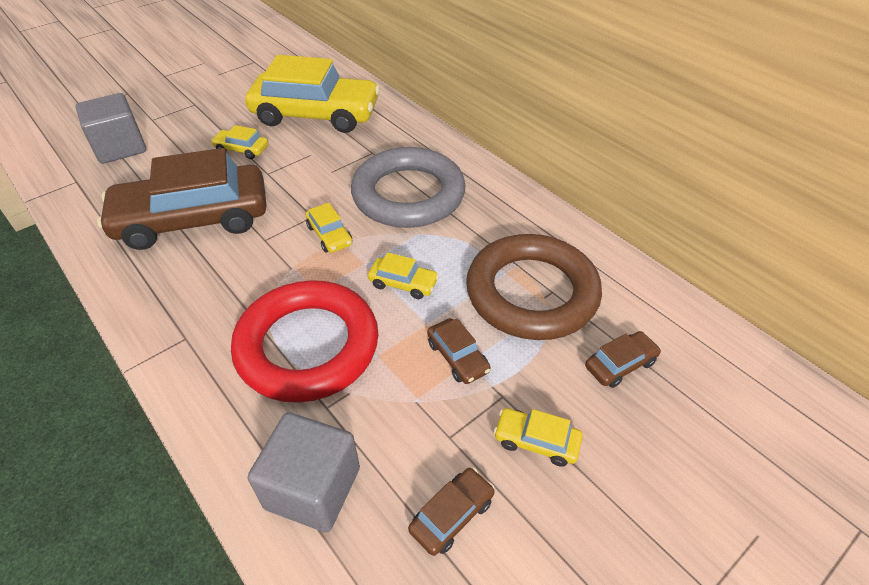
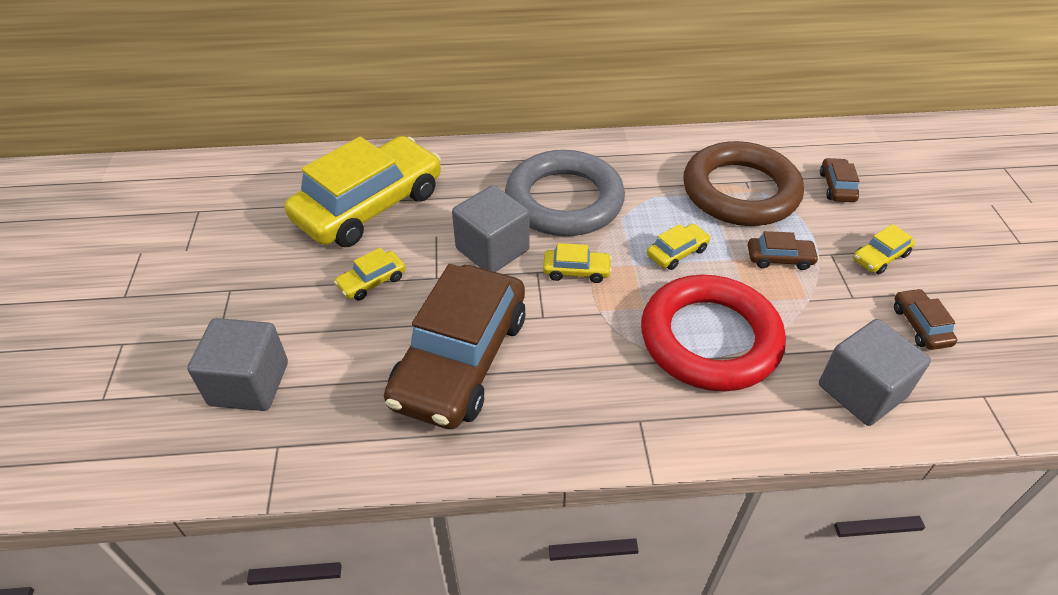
camera: 55 degrees left, 0 degrees up
none -> grey cube [452,185,529,272]

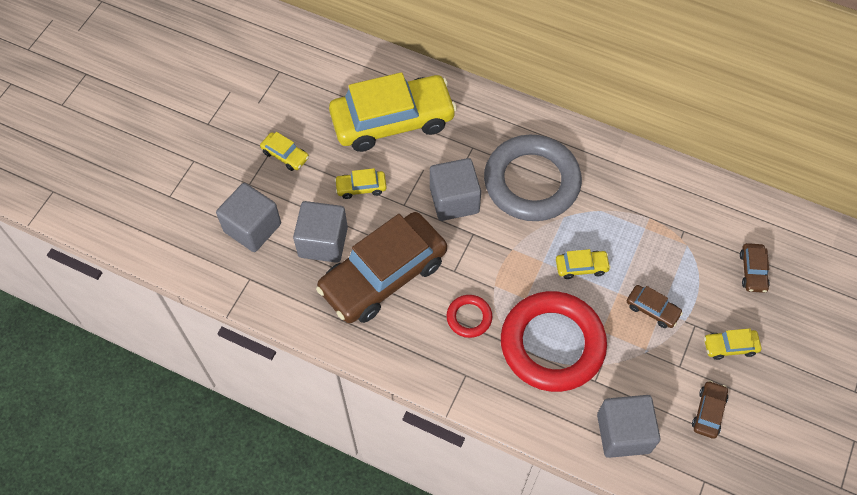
camera: 30 degrees right, 15 degrees up
yellow car [543,243,612,283] -> yellow car moved to [260,132,309,171]
brown ring [683,141,804,226] -> none
brown car [820,158,859,202] -> brown car turned 150 degrees clockwise [740,243,770,293]
none -> grey cube [293,201,348,263]
none -> red ring [446,295,492,338]

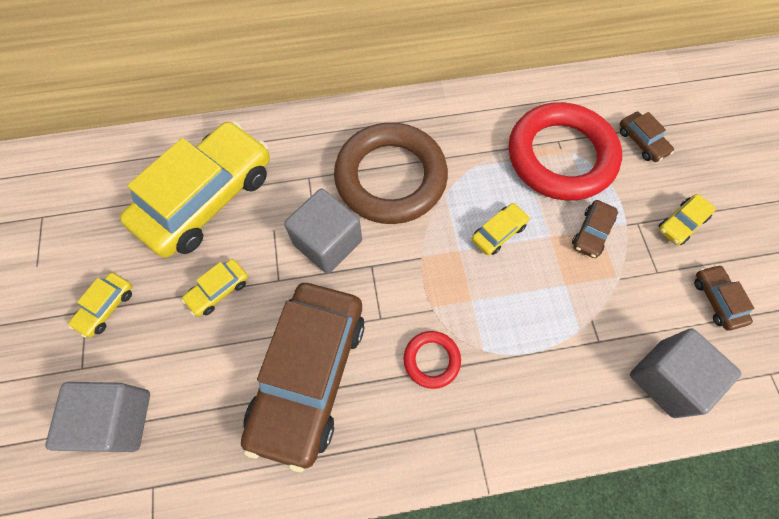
camera: 35 degrees left, 5 degrees up
yellow car [260,132,309,171] -> yellow car turned 120 degrees clockwise [68,273,132,337]
grey cube [293,201,348,263] -> none
grey ring [484,135,582,221] -> brown ring [334,122,448,224]
red ring [501,291,607,392] -> red ring moved to [509,102,622,201]
brown car [627,285,683,328] -> brown car turned 120 degrees clockwise [572,200,618,258]

